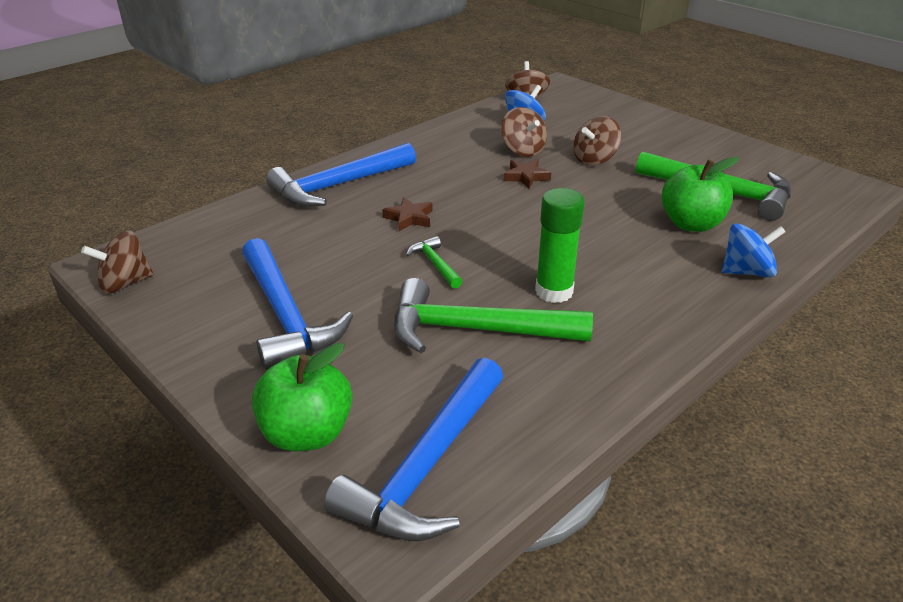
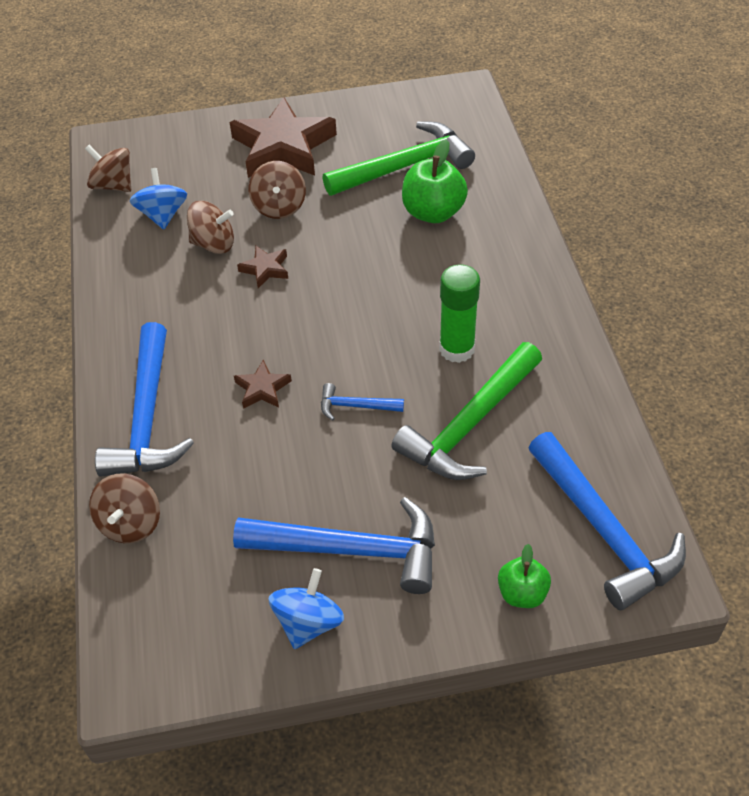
camera: 55 degrees left, 15 degrees up
brown spinning top [81,230,154,294] -> brown spinning top moved to [89,473,160,543]
green apple [252,343,352,451] -> green apple [498,544,551,608], size x0.60
green hammer [406,236,462,289] -> blue hammer [321,383,404,421]
blue spinning top [722,223,786,277] -> blue spinning top moved to [269,568,344,649]
none -> brown star [230,97,337,178]

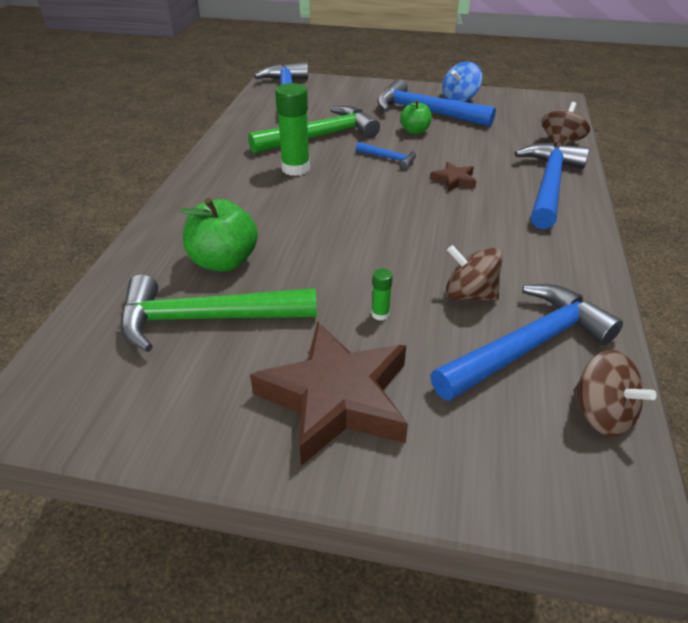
camera: 160 degrees left, 10 degrees down
blue spinning top [130,168,187,230] -> blue hammer [431,284,623,401]
brown star [237,246,288,288] -> none
brown spinning top [249,161,306,219] -> green glue stick [371,268,393,321]
green apple [498,544,551,608] -> green apple moved to [400,100,432,134]

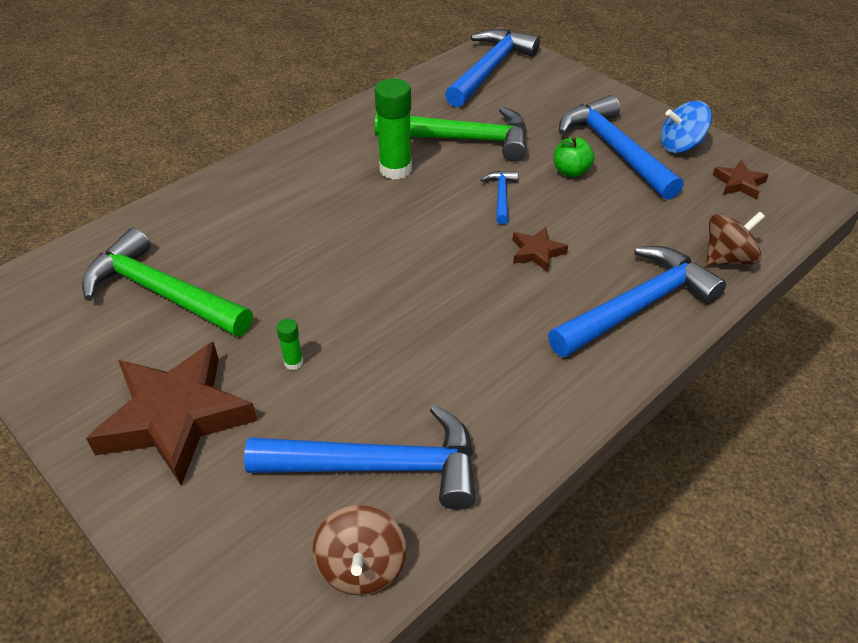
camera: 35 degrees right, 5 degrees up
green apple [180,198,258,272] -> none
blue hammer [356,142,416,169] -> blue hammer turned 150 degrees counterclockwise [480,171,518,224]
brown spinning top [446,245,503,301] -> none
none -> brown star [713,160,768,199]

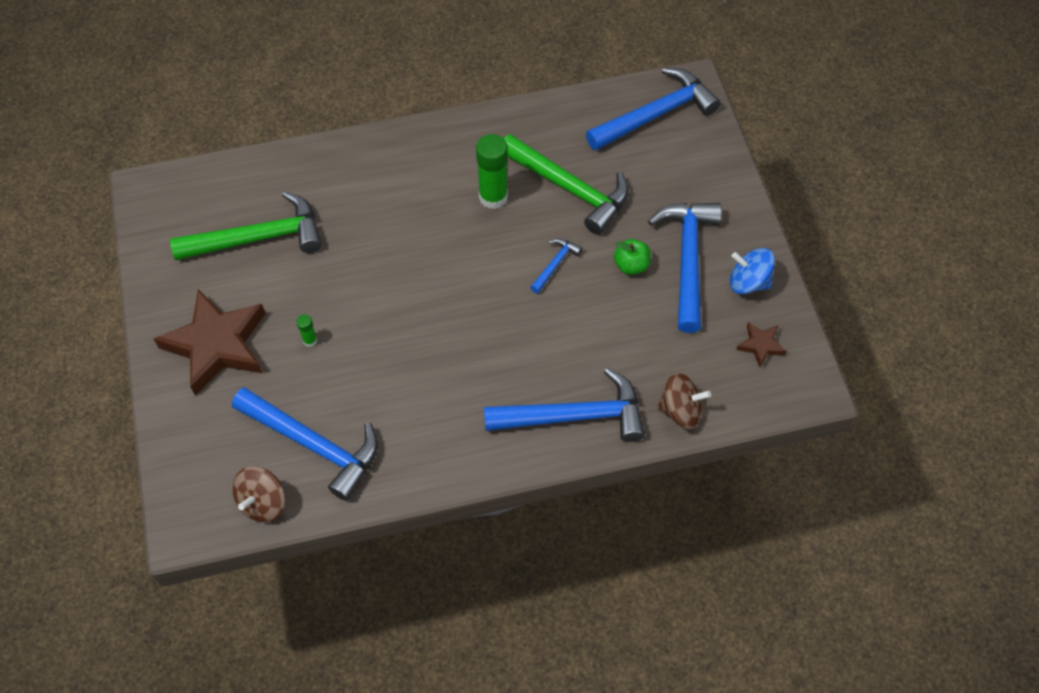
camera: 30 degrees right, 15 degrees up
green hammer [82,228,253,337] -> green hammer turned 105 degrees clockwise [170,191,322,260]
brown star [513,227,568,272] -> none

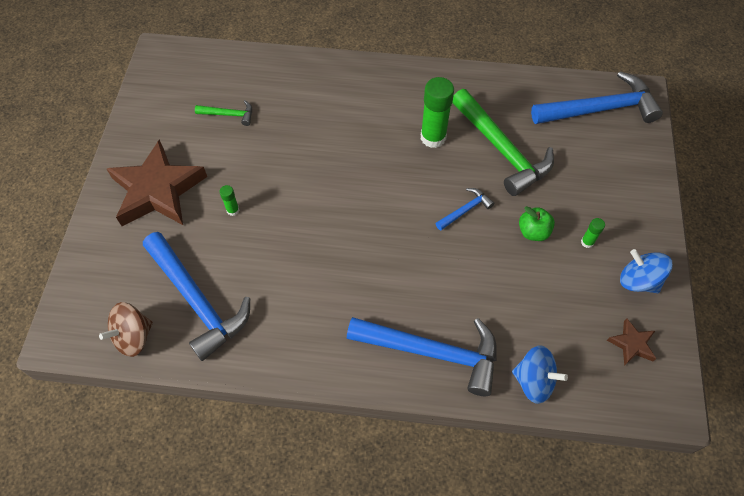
camera: 20 degrees right, 0 degrees up
green hammer [170,191,322,260] -> green hammer [195,100,252,126], size x0.46
blue hammer [648,203,722,333] -> green glue stick [581,218,605,248]
brown spinning top [657,373,711,429] -> blue spinning top [512,345,568,404]

